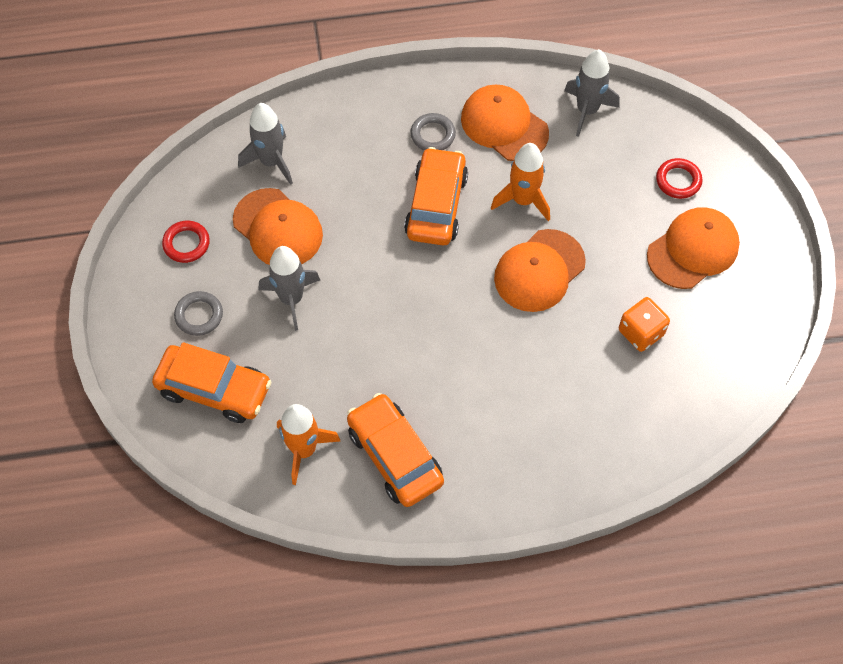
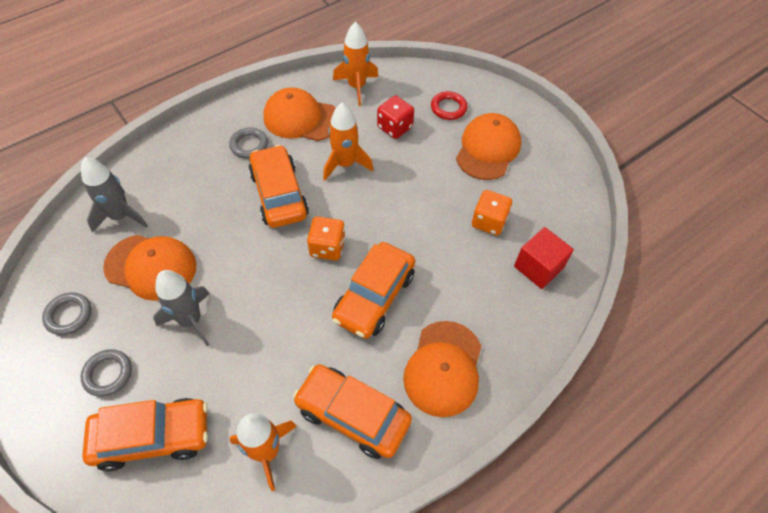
camera: 30 degrees left, 5 degrees down
red ring [162,221,210,263] -> grey ring [42,292,92,335]
orange cap [494,229,586,312] -> orange cap moved to [403,321,481,417]
grey rocket [564,49,620,137] -> orange rocket [333,22,378,106]
none -> orange dice [307,217,345,261]
none -> orange car [332,242,415,339]
none -> red dice [377,96,414,139]
none -> red cube [514,227,574,289]

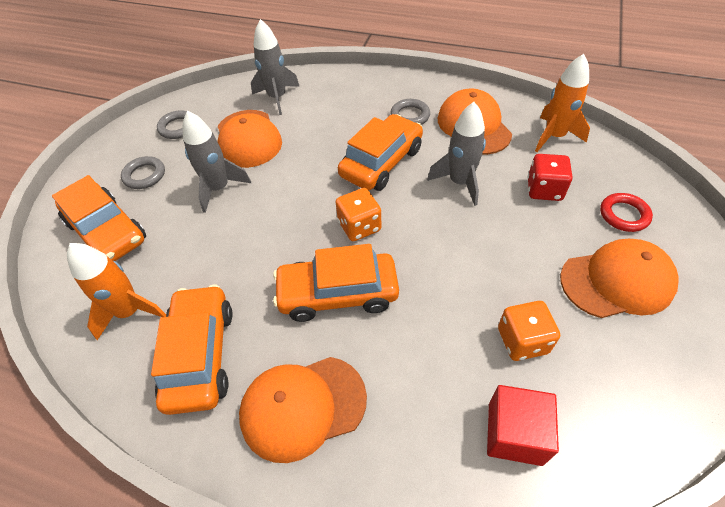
camera: 60 degrees right, 5 degrees down
orange rocket [323,102,373,181] -> grey rocket [427,102,486,206]

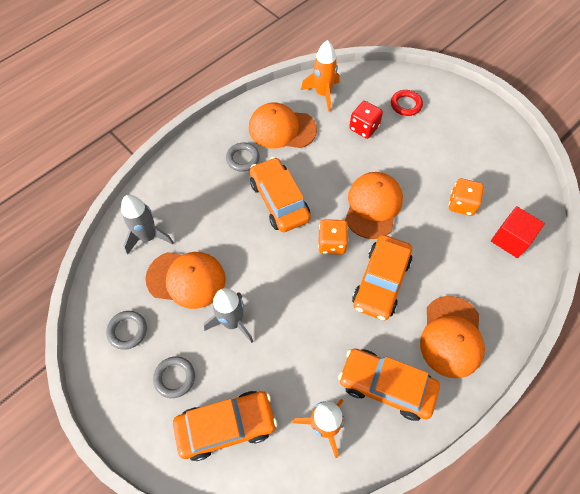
camera: 65 degrees left, 10 degrees up
grey rocket [427,102,486,206] -> none
orange cap [560,239,678,318] -> orange cap moved to [345,172,403,239]

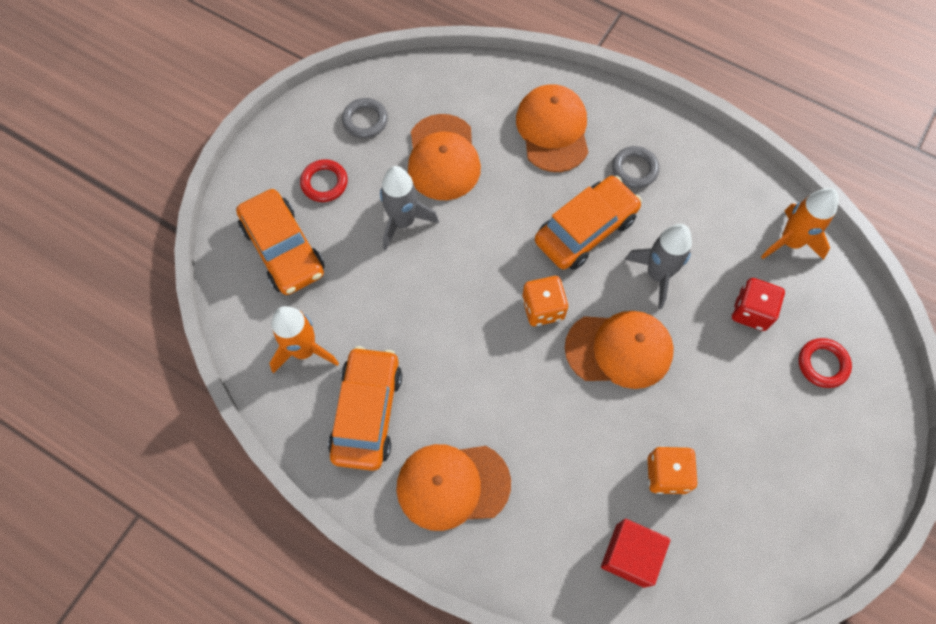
camera: 75 degrees right, 5 degrees up
grey rocket [121,195,174,255] -> grey rocket moved to [624,224,692,309]
grey ring [153,356,195,398] -> red ring [300,159,348,202]
orange cap [249,102,317,149] -> orange cap moved to [516,84,588,172]
orange car [352,235,412,320] -> none

